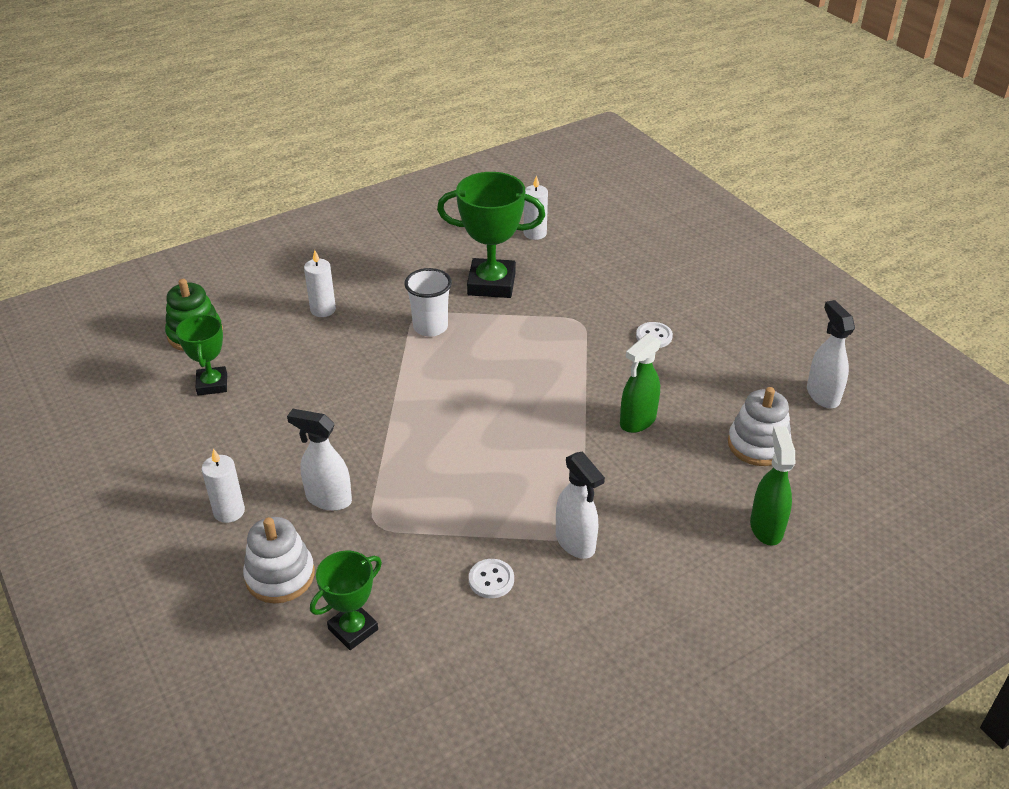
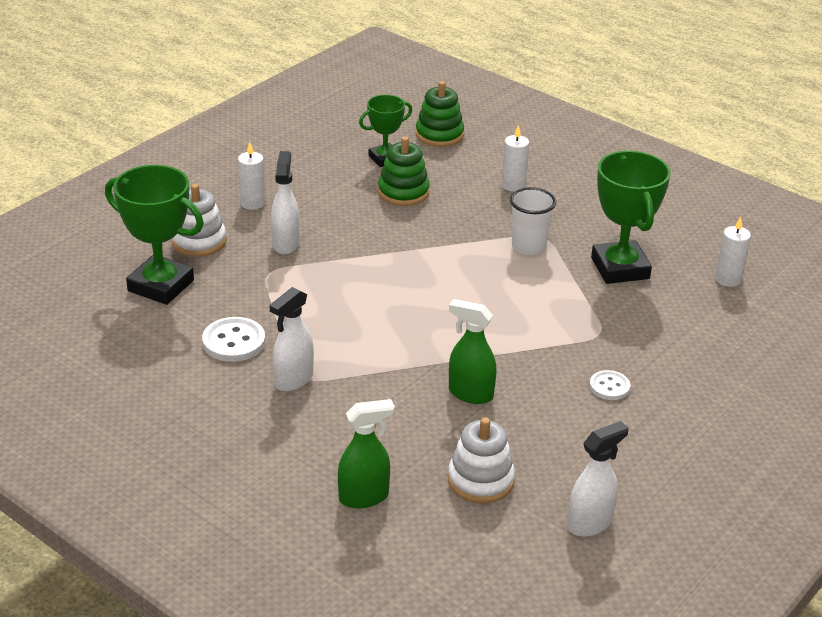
camera: 70 degrees right, 5 degrees down
green trophy [310,551,382,650] -> green trophy [105,165,204,305], size x1.68
white button [469,559,514,598] -> white button [202,317,265,362], size x1.59
none -> green stacking toy [378,137,430,206]

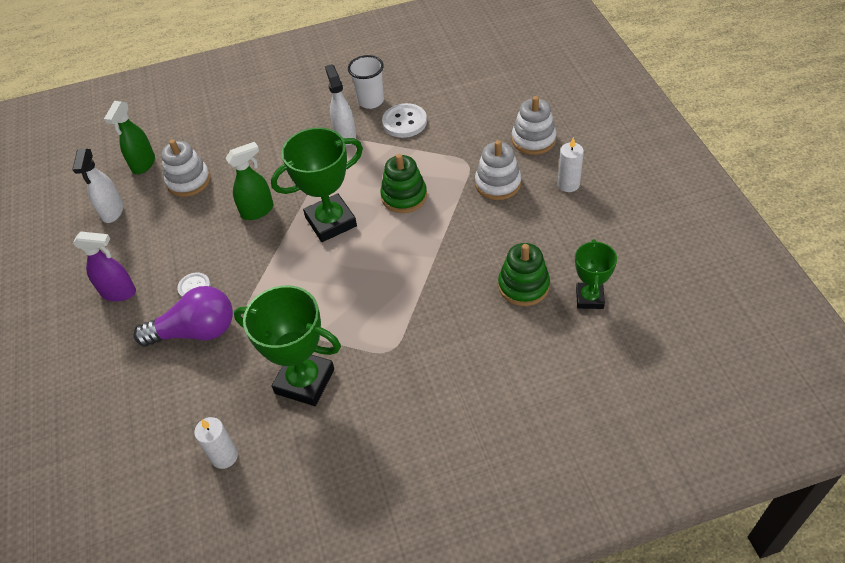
camera: 130 degrees right, 15 degrees up
green trophy [105,165,204,305] -> green trophy moved to [271,128,363,242]
white spray bottle [271,151,299,255] -> white stacking toy [475,140,521,200]
green spray bottle [338,399,395,509] -> green spray bottle moved to [104,101,155,174]
green stacking toy [416,81,464,147] -> green stacking toy moved to [380,154,427,213]
white candle [501,125,529,192] -> none
white cup [510,187,556,255] -> white cup moved to [348,55,384,109]
none -> purple spray bottle [73,231,136,301]
none -> purple light bulb [134,286,233,346]

